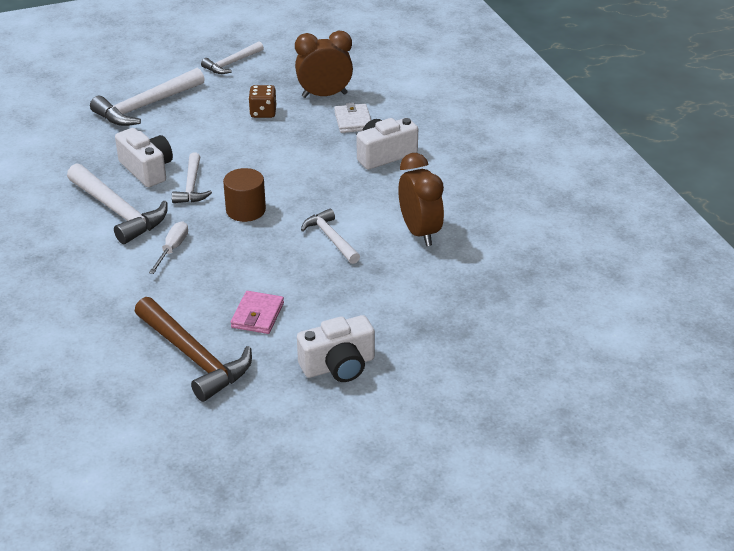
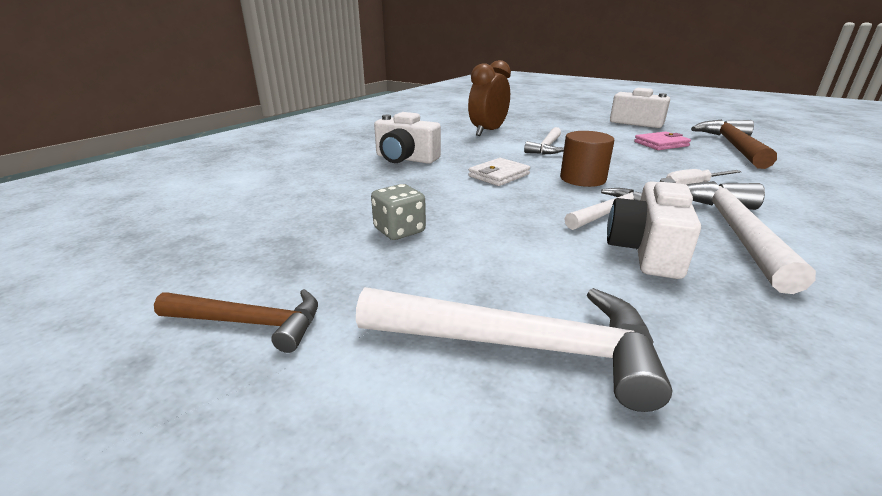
camera: 125 degrees left, 10 degrees down
white hammer [201,41,264,74] -> brown hammer [154,289,318,353]
brown dice [249,85,277,118] -> grey dice [371,184,426,240]
brown clock [295,31,353,98] -> none
white wallet [334,103,371,133] -> white wallet moved to [468,158,530,186]

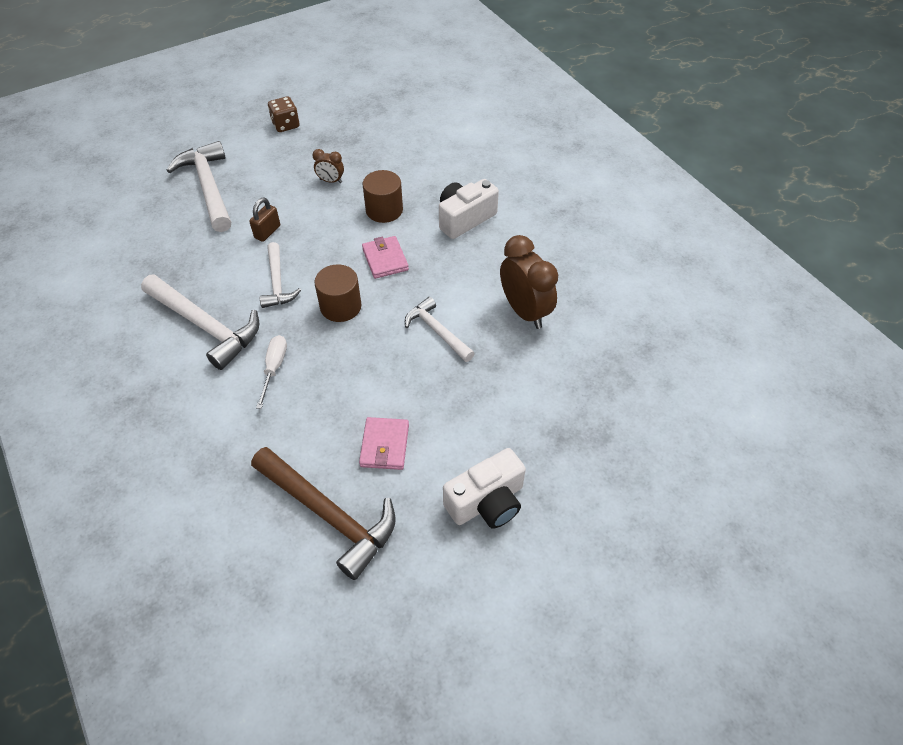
camera: 115 degrees right, 25 degrees up
brown hammer [154,289,318,353] -> brown dice [268,96,299,132]
white hammer [356,287,672,412] -> white hammer turned 120 degrees clockwise [166,141,231,232]
grey dice [371,184,426,240] -> brown clock [312,149,344,183]
white wallet [468,158,530,186] -> pink wallet [362,236,409,279]
white camera [607,178,701,279] -> none
none -> brown padlock [249,198,280,242]
none -> brown cylinder [363,170,403,223]

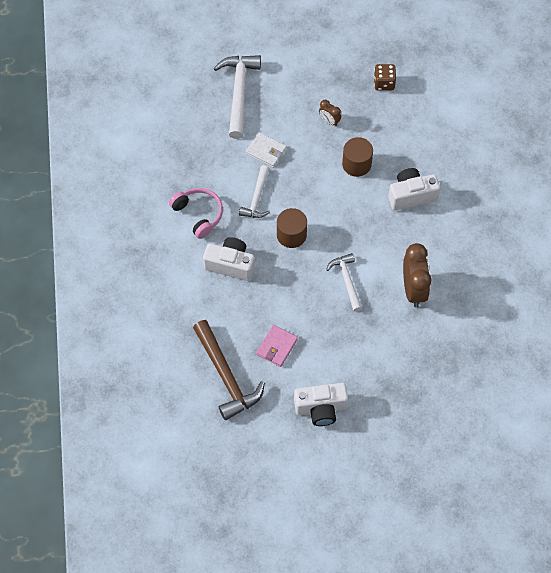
camera: 25 degrees right, 10 degrees up
white hammer [141,274,259,370] -> pink headphones [169,188,223,239]
brown padlock [249,198,280,242] -> white wallet [245,132,287,168]
white screwdriver [256,335,287,409] -> white camera [203,237,255,281]
brown dice [268,96,299,132] -> brown dice moved to [374,64,396,91]
pink wallet [362,236,409,279] -> none

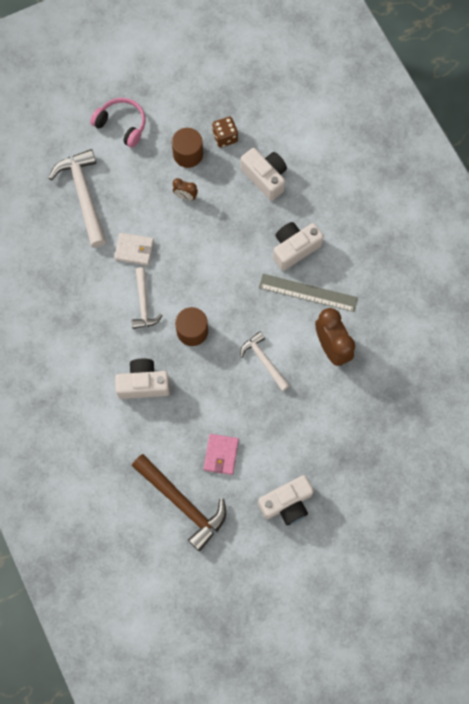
camera: 20 degrees left, 10 degrees up
pink headphones [169,188,223,239] -> pink headphones moved to [90,98,146,148]
brown cylinder [342,137,373,177] -> brown cylinder moved to [172,128,203,168]
none -> white camera [241,148,287,201]
none -> grey ruler [259,274,358,312]

